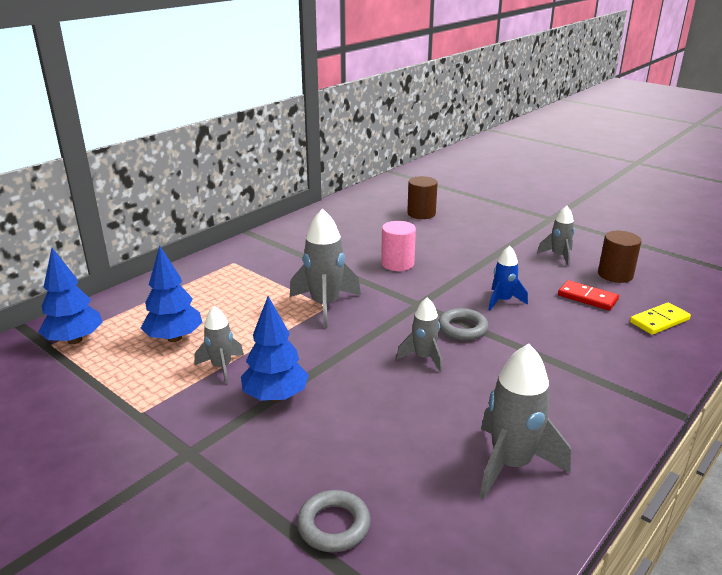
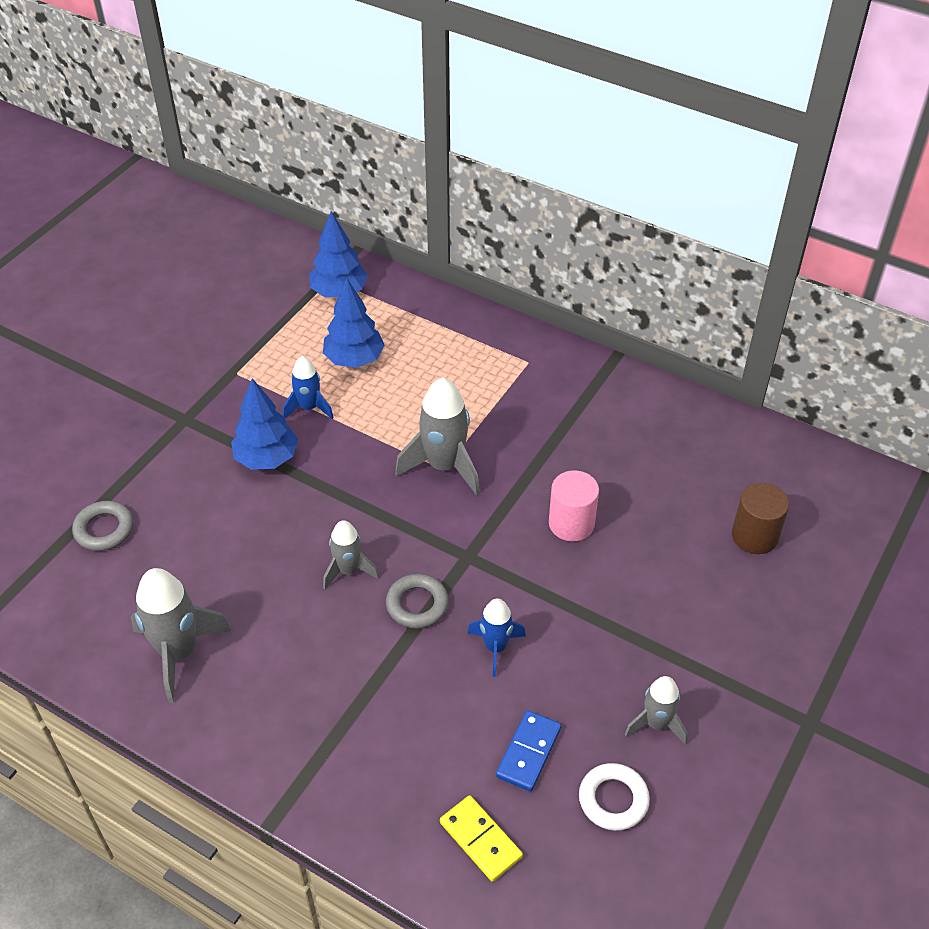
camera: 80 degrees right, 20 degrees up
grey rocket [195,306,244,384] -> blue rocket [283,356,334,419]
red domino [558,280,619,311] -> blue domino [496,710,561,792]
brown cylinder [598,231,642,283] -> white ring [579,763,650,831]

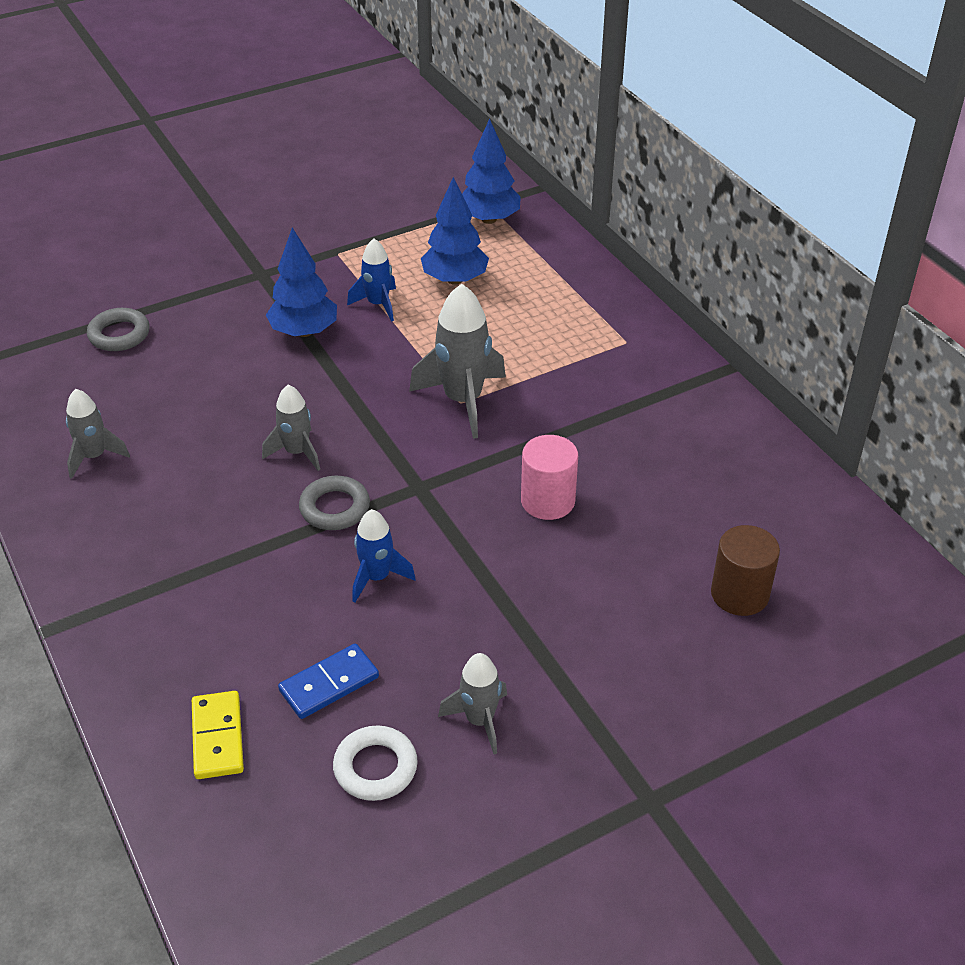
camera: 30 degrees right, 5 degrees down
grey rocket [131,568,232,703] -> grey rocket [66,389,130,479], size x0.60

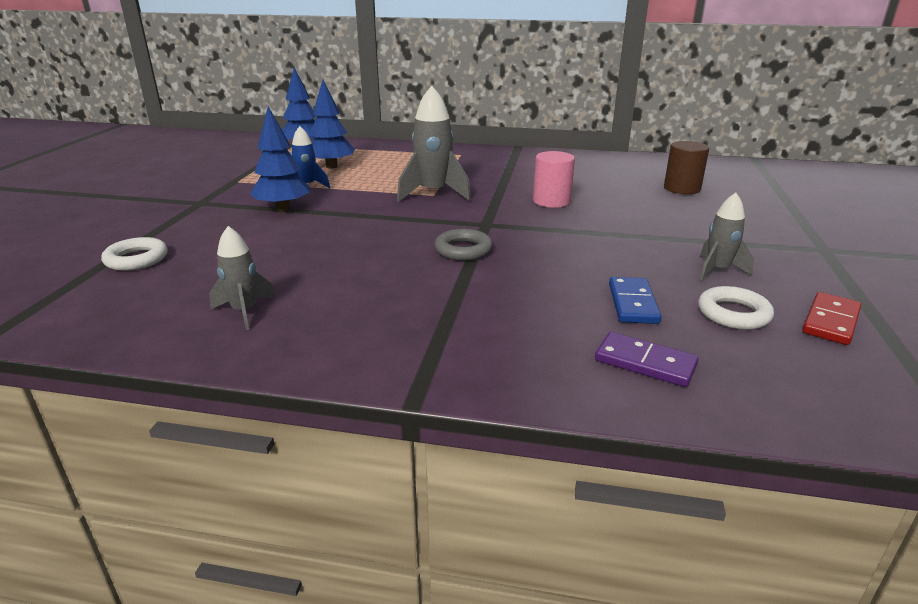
camera: 50 degrees left, 15 degrees down
grey ring [87,308,150,351] -> white ring [101,237,168,271]
yellow domino [192,691,244,779] -> purple domino [595,332,698,387]
grey rocket [262,385,320,471] -> none
blue rocket [352,509,416,603] -> none
none -> red domino [802,292,861,345]

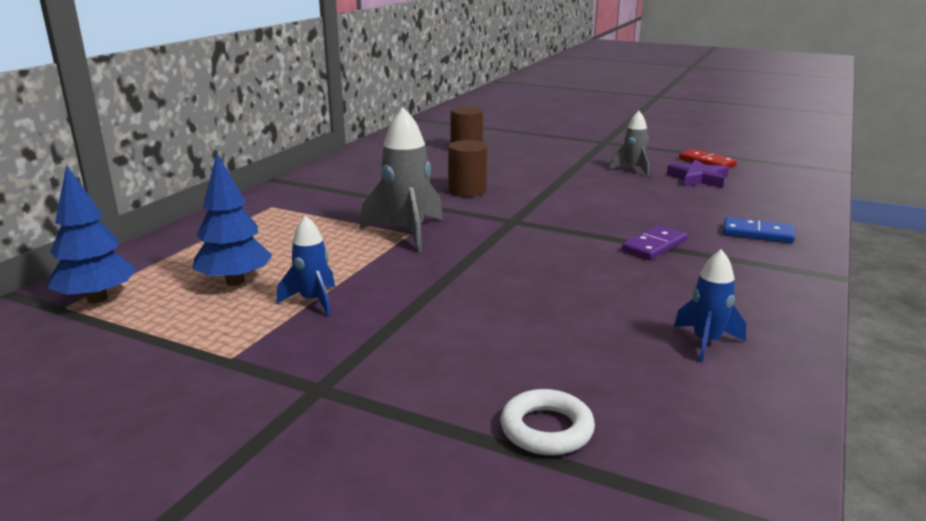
camera: 75 degrees left, 5 degrees down
grey rocket [209,226,276,330] -> blue rocket [674,249,746,363]
blue tree [250,106,310,211] -> none
grey ring [435,229,493,261] -> none
pink cylinder [533,151,575,208] -> brown cylinder [448,140,487,196]
purple domino [595,332,698,387] -> purple domino moved to [622,225,687,260]
blue domino [609,277,661,324] -> blue domino moved to [723,217,795,243]
white ring [698,286,774,330] -> purple star [667,159,729,188]

